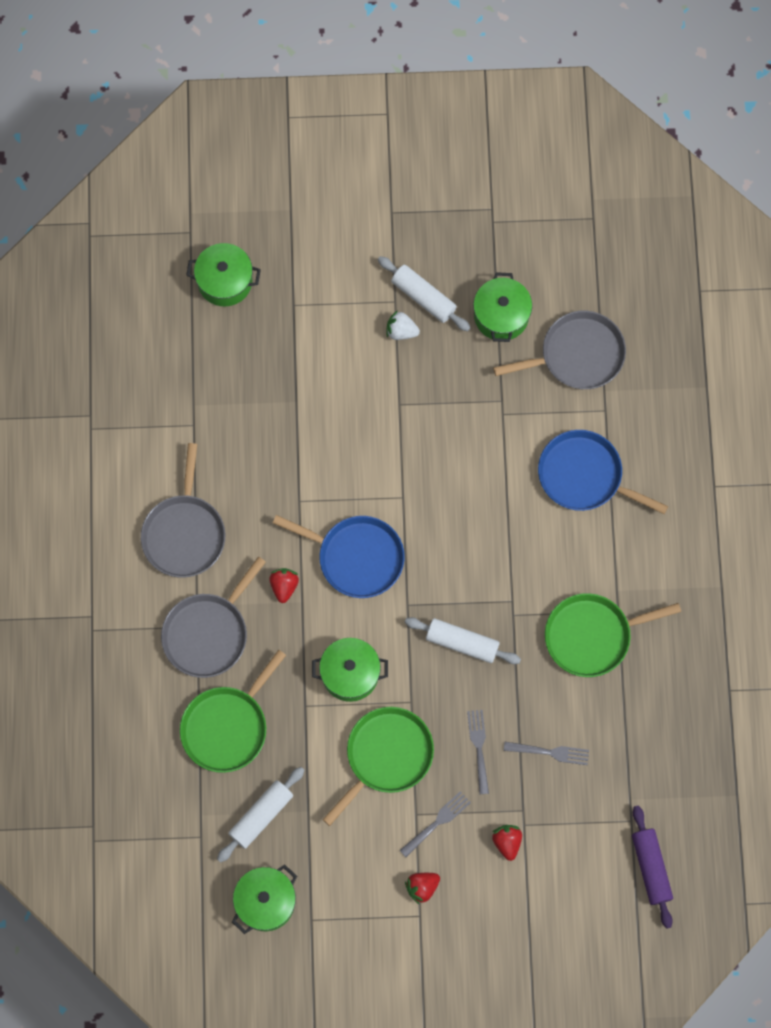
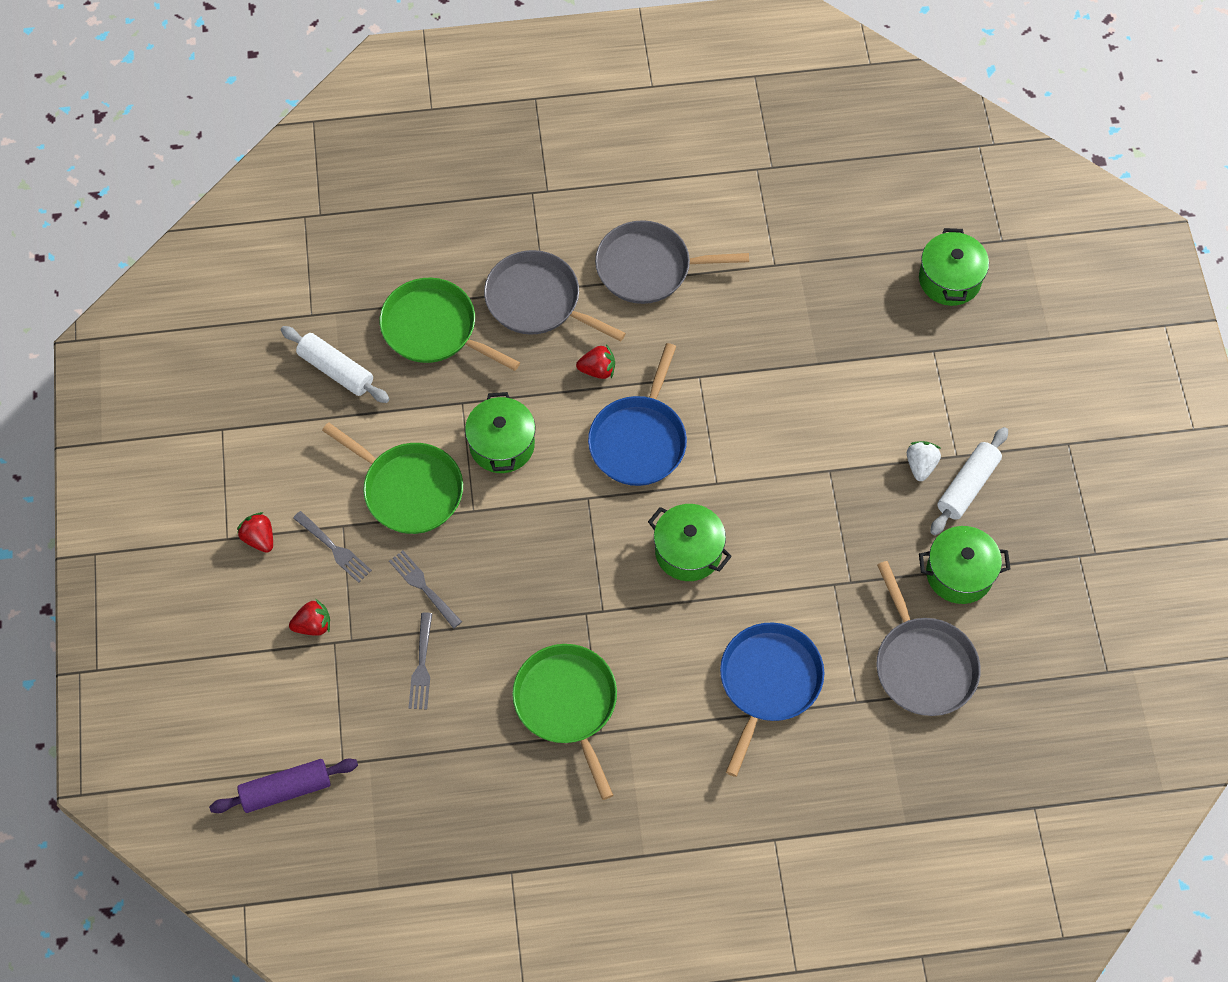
camera: 85 degrees right, 10 degrees down
green pot [232,864,297,934] -> green pot moved to [648,504,732,581]
white rolling pin [405,617,521,664] -> none
grey fork [467,710,489,794] -> grey fork turned 120 degrees counterclockwise [389,550,462,629]

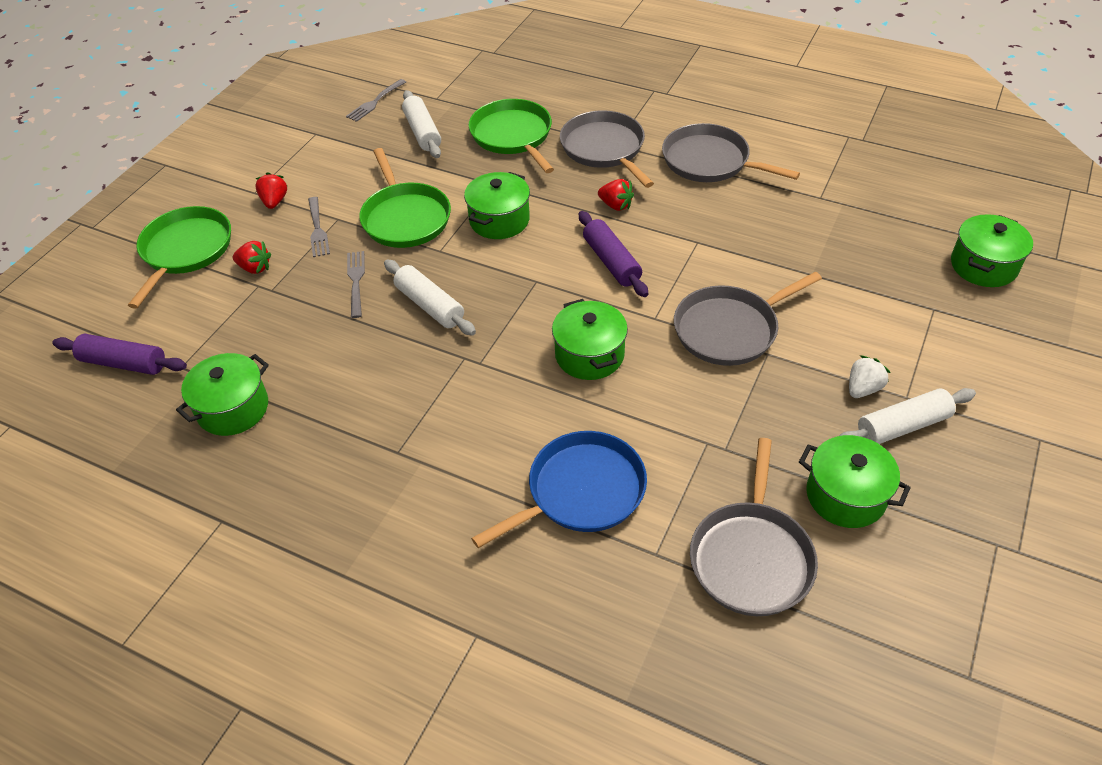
camera: 35 degrees right, 15 degrees down
grey fork [409,612,432,710] -> grey fork moved to [346,79,406,122]
green pan [512,644,617,800] -> green pan moved to [128,206,231,309]
blue pan [588,343,687,486] -> purple rolling pin [579,211,648,297]
none -> green pot [176,353,269,436]
none -> white rolling pin [384,260,476,336]
none -> grey pan [674,271,822,366]

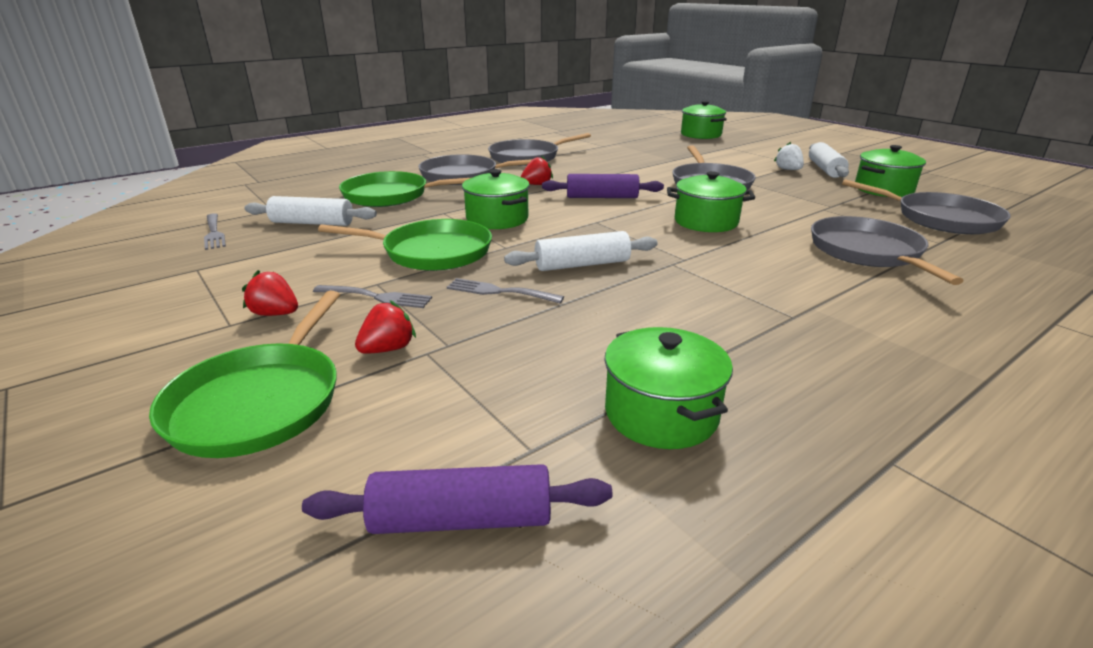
camera: 65 degrees left, 20 degrees down
purple rolling pin [52,334,187,375] -> purple rolling pin turned 45 degrees clockwise [302,464,612,534]
green pan [128,206,231,309] -> green pan turned 120 degrees counterclockwise [149,291,340,458]
blue pan [471,431,647,548] -> grey pan [811,216,963,285]

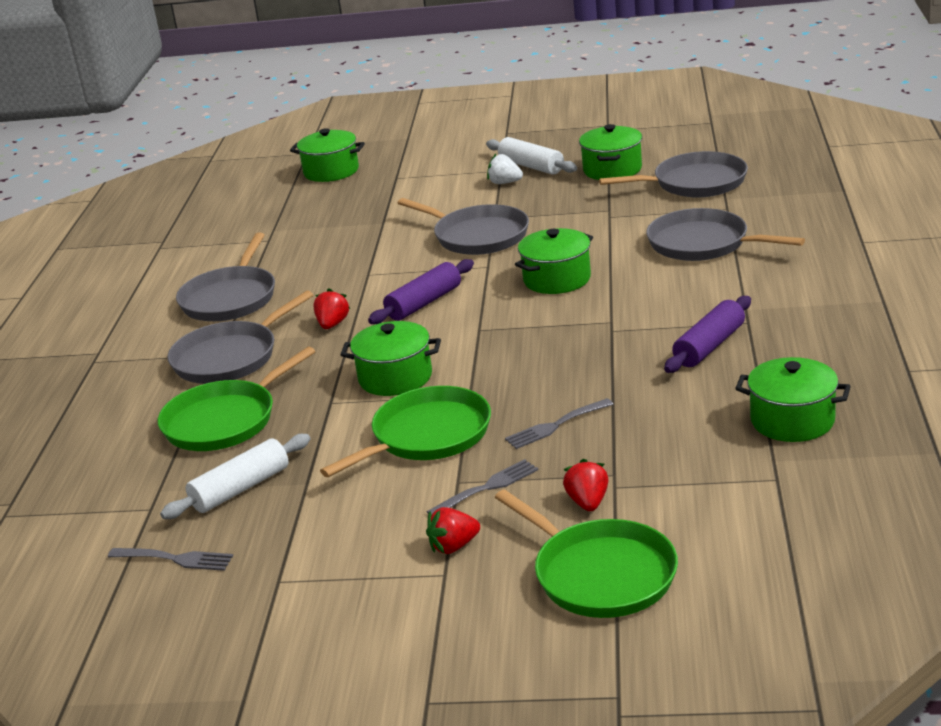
camera: 45 degrees left, 0 degrees up
purple rolling pin [302,464,612,534] -> purple rolling pin moved to [664,296,751,373]
white rolling pin [504,231,658,271] -> none

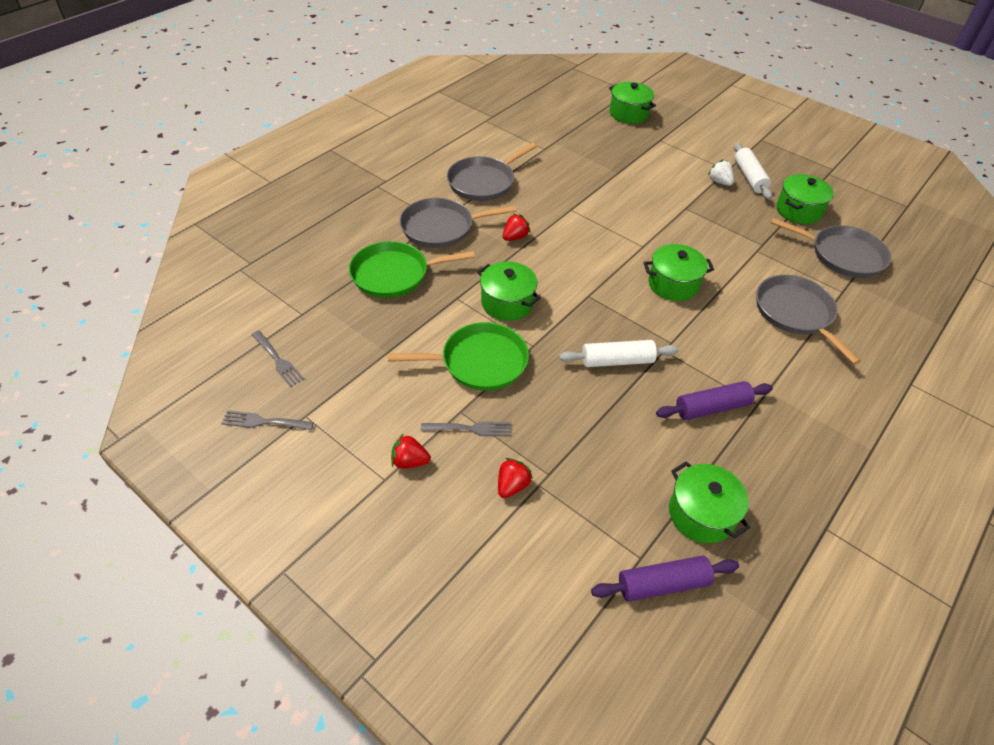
camera: 30 degrees right, 20 degrees up
white rolling pin [160,434,310,519] -> white rolling pin moved to [559,340,679,367]
purple rolling pin [368,259,474,324] -> purple rolling pin moved to [591,556,739,602]
grey pan [398,198,529,255] -> none
green pan [495,489,678,618] -> none
grey fork [505,398,614,449] -> grey fork moved to [221,410,314,430]

